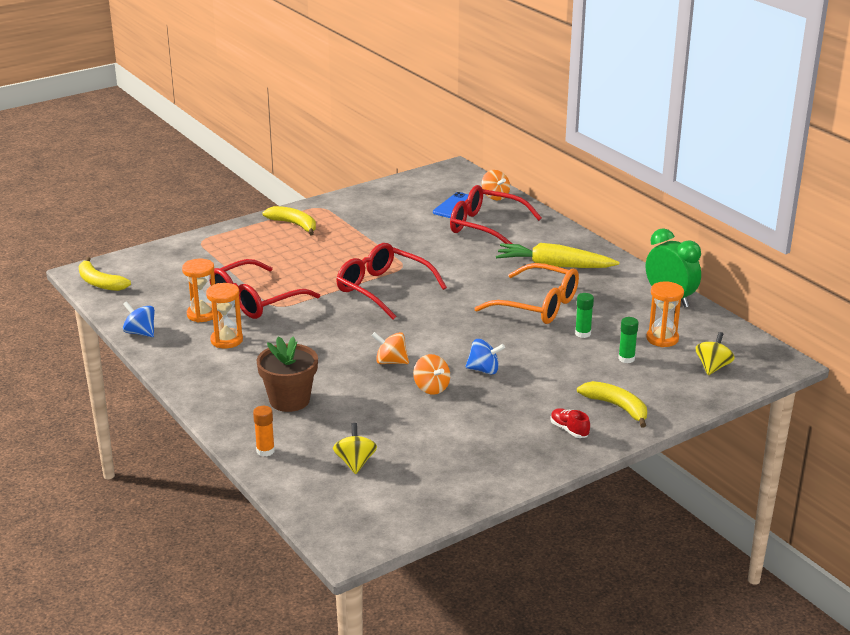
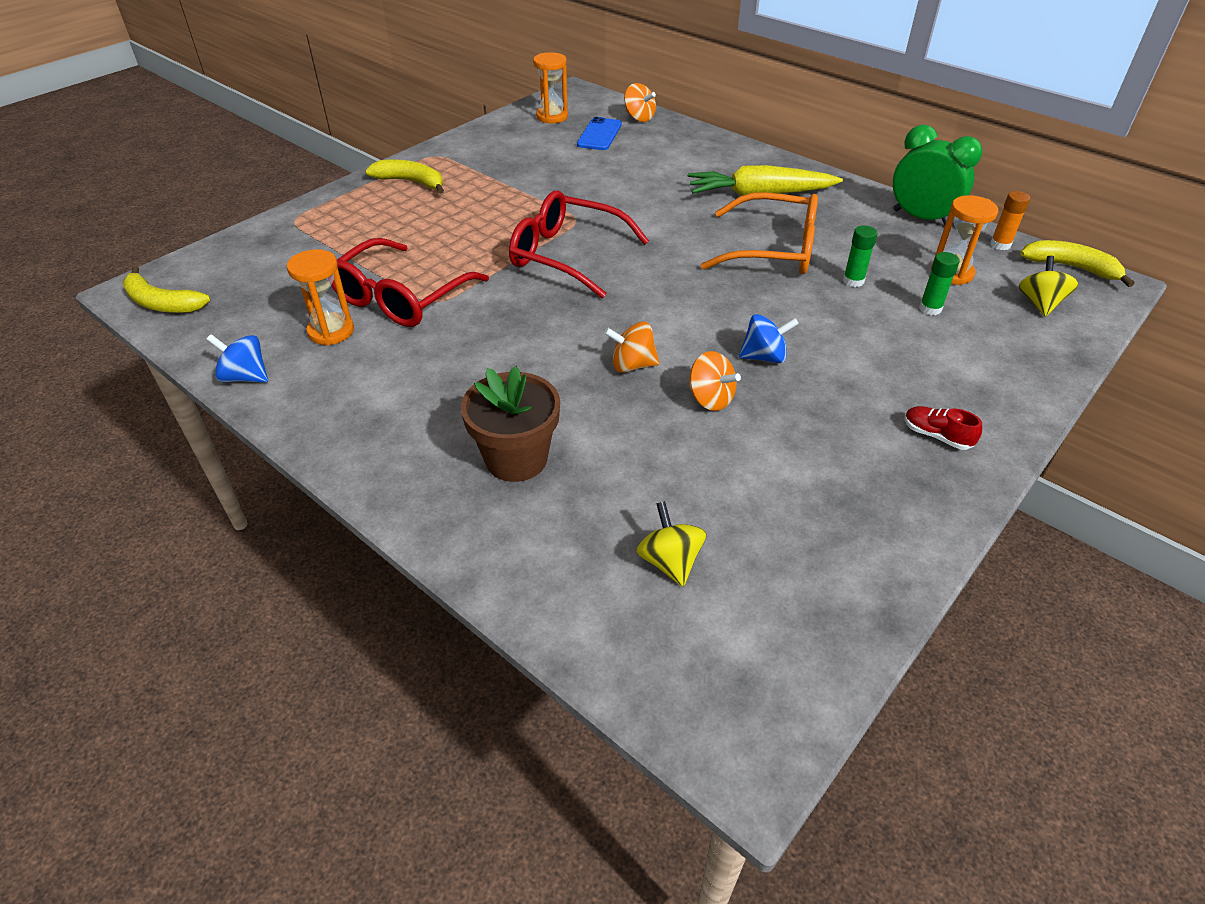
camera: 15 degrees left, 15 degrees up
orange hourglass [206,283,243,348] -> orange hourglass moved to [533,52,568,124]
orange glue stick [253,406,275,456] -> orange glue stick moved to [990,191,1030,250]
red glasses [450,185,542,244] -> none
yellow banana [577,381,647,428] -> yellow banana moved to [1020,240,1135,287]

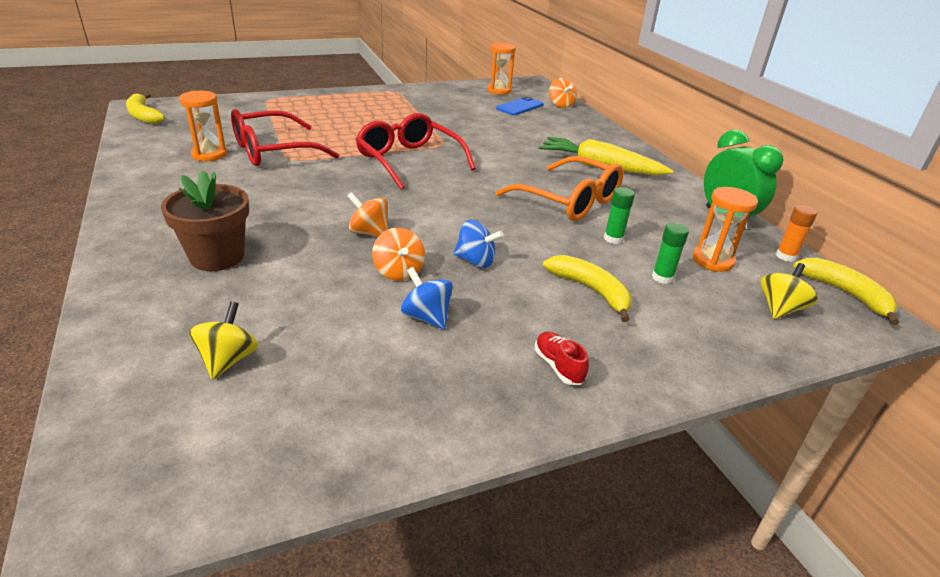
camera: 25 degrees right, 10 degrees down
blue spinning top [206,334,268,383] -> blue spinning top moved to [400,267,453,329]
yellow banana [365,159,444,194] -> yellow banana moved to [543,255,632,322]

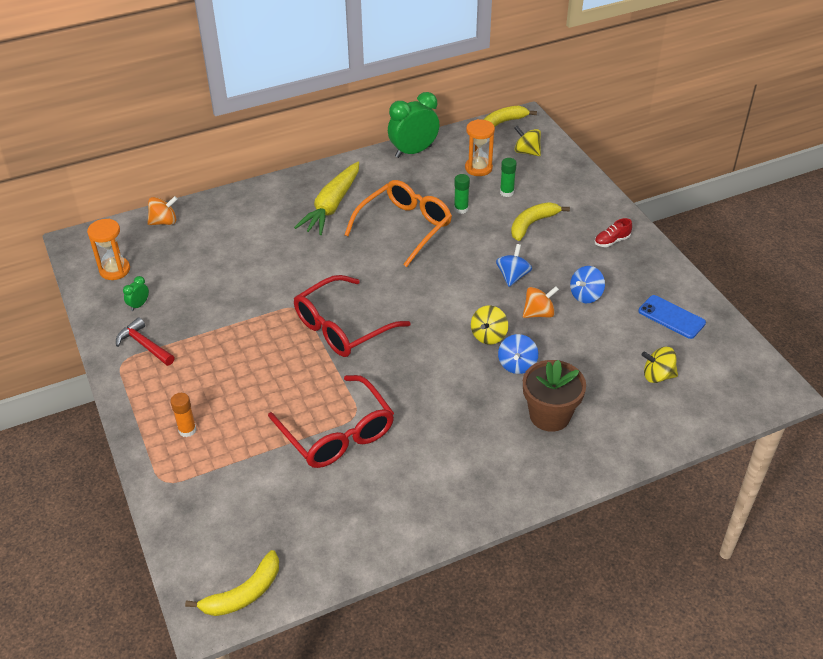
camera: 90 degrees left, 10 degrees up
orange hourglass [179,91,227,161] -> none
orange spinning top [348,192,388,237] -> yellow spinning top [471,306,508,344]
blue phone [496,96,544,115] -> blue phone moved to [638,295,706,339]
orange glue stick [776,205,817,262] -> orange glue stick moved to [170,393,196,437]
none -> red hammer [116,317,175,366]
none -> green clock [123,276,149,311]
none -> blue spinning top [498,334,538,374]

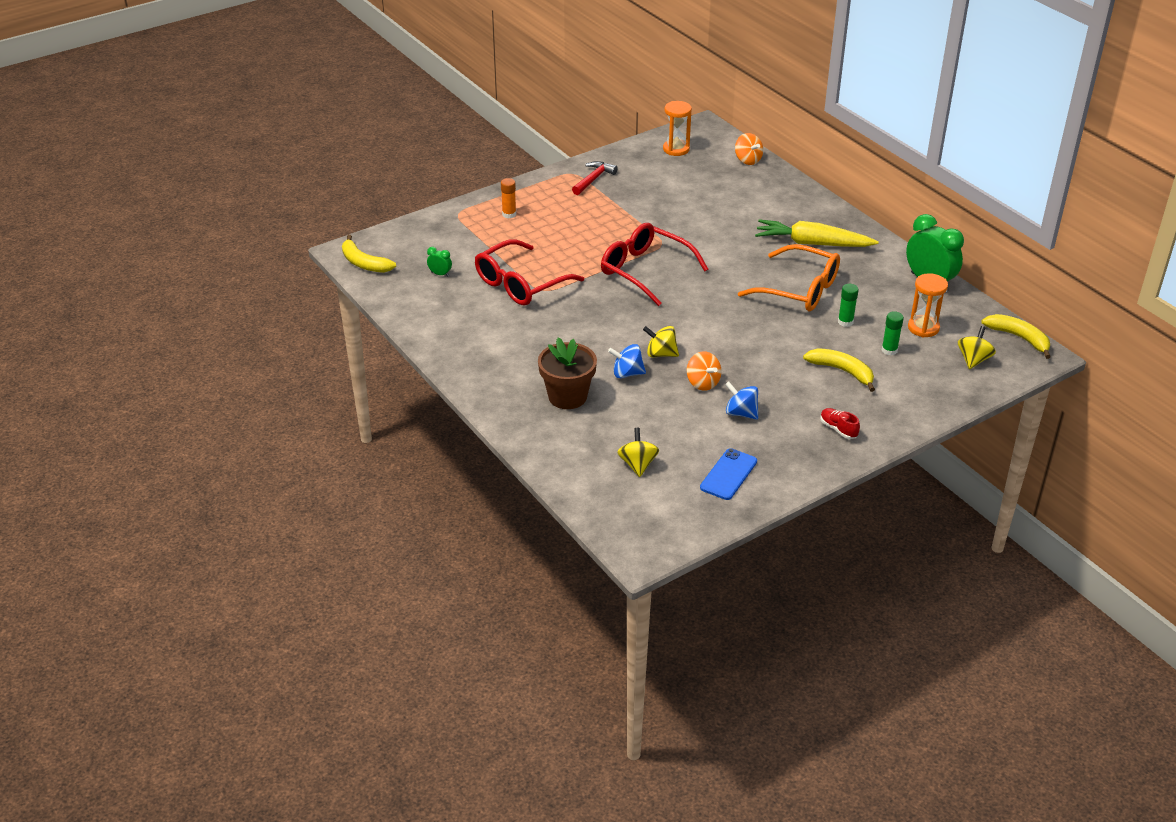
camera: 80 degrees right, 5 degrees down
green clock [123,276,149,311] -> green clock moved to [427,247,452,277]
blue spinning top [496,244,532,287] -> none

